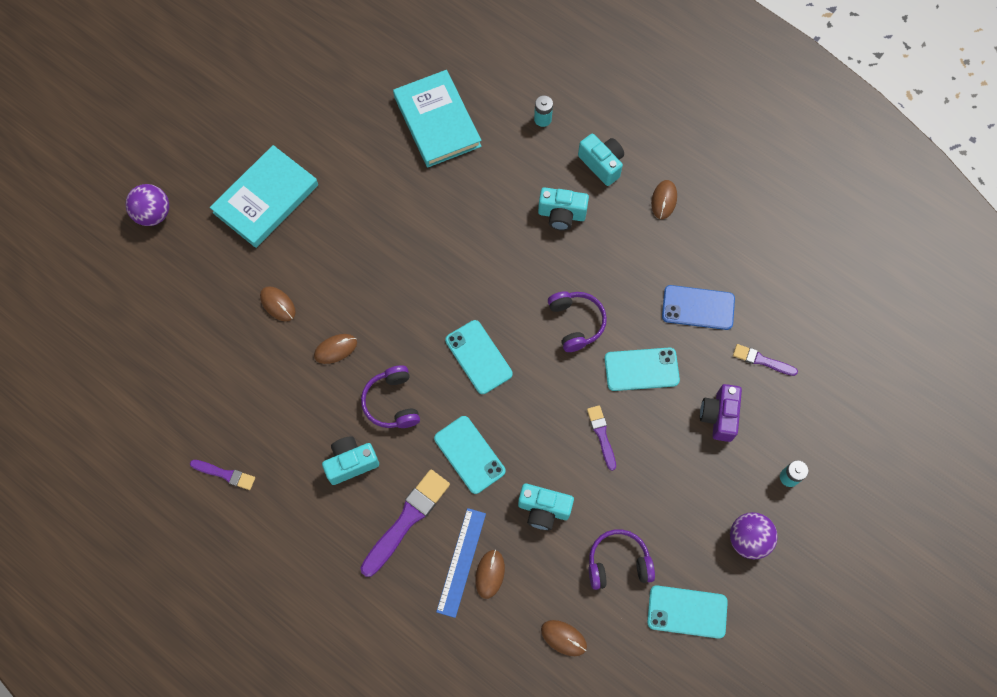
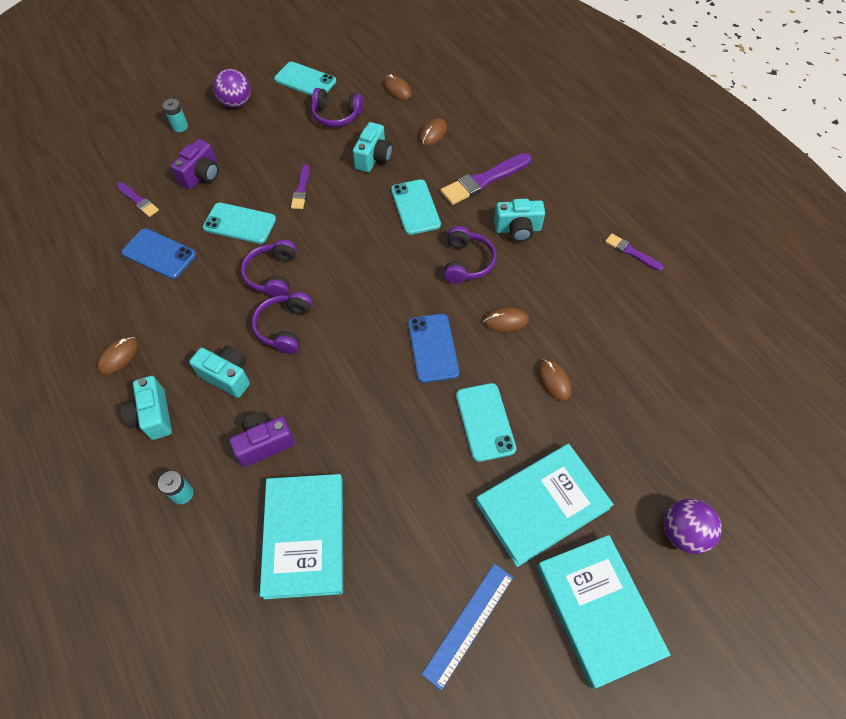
camera: 160 degrees left, 10 degrees down
blue ruler [436,508,486,618] -> blue ruler moved to [422,563,514,691]
turquoise phone [445,320,513,394] -> turquoise phone moved to [456,383,516,462]
turquoise camera [518,484,574,530] -> turquoise camera turned 75 degrees clockwise [353,122,393,172]
none -> purple camera [230,412,295,467]
none -> purple headphones [252,292,312,354]
none -> blue phone [408,314,459,383]
none -> turquoise book [537,535,671,689]

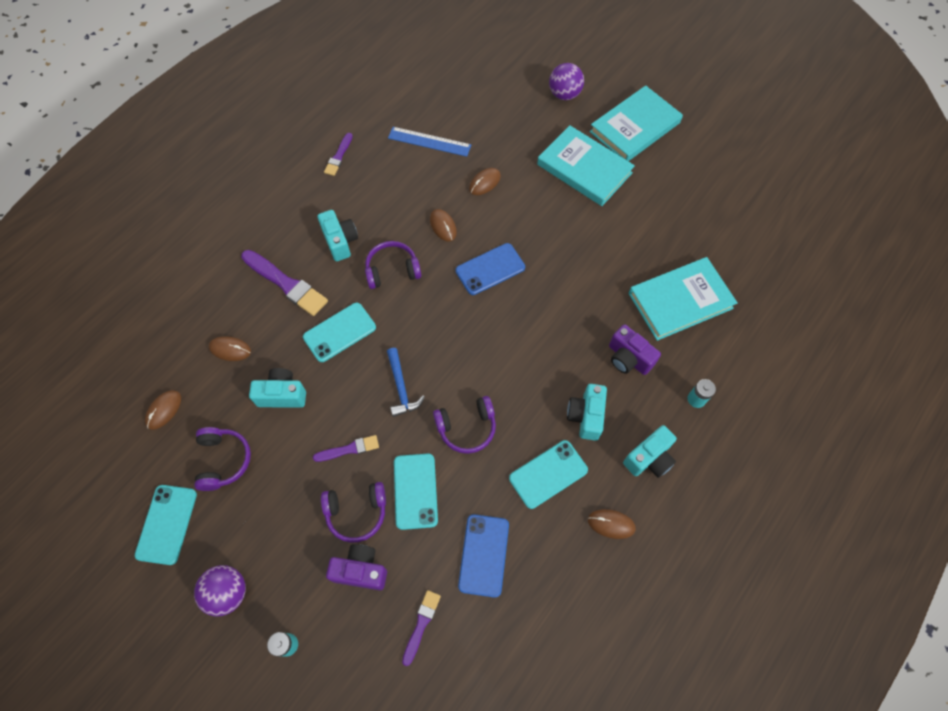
camera: 110 degrees left, 5 degrees up
purple headphones [252,292,312,354] -> purple headphones moved to [321,482,386,543]
blue ruler [422,563,514,691] -> blue ruler moved to [388,127,471,157]
turquoise phone [456,383,516,462] -> turquoise phone moved to [509,440,588,509]
none -> blue hammer [387,348,425,417]

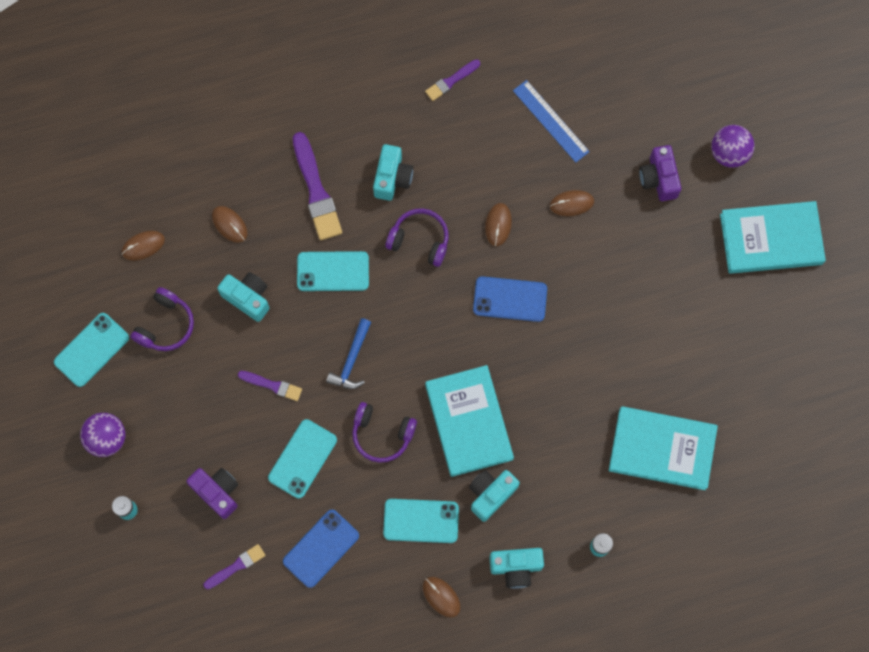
camera: 35 degrees right, 10 degrees up
purple headphones [321,482,386,543] -> none
turquoise book [537,125,635,206] -> turquoise book moved to [425,365,514,477]
purple camera [609,324,661,375] -> purple camera moved to [639,145,681,201]

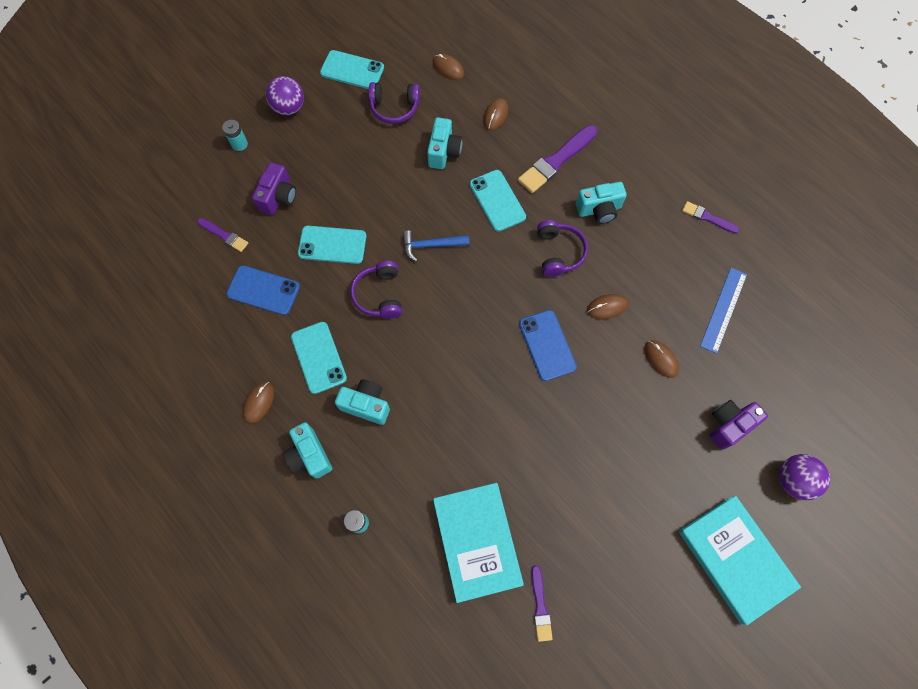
camera: 65 degrees right, 5 degrees down
purple brush [238,371,302,401] -> purple brush moved to [531,565,553,642]
turquoise book [425,365,514,477] -> none

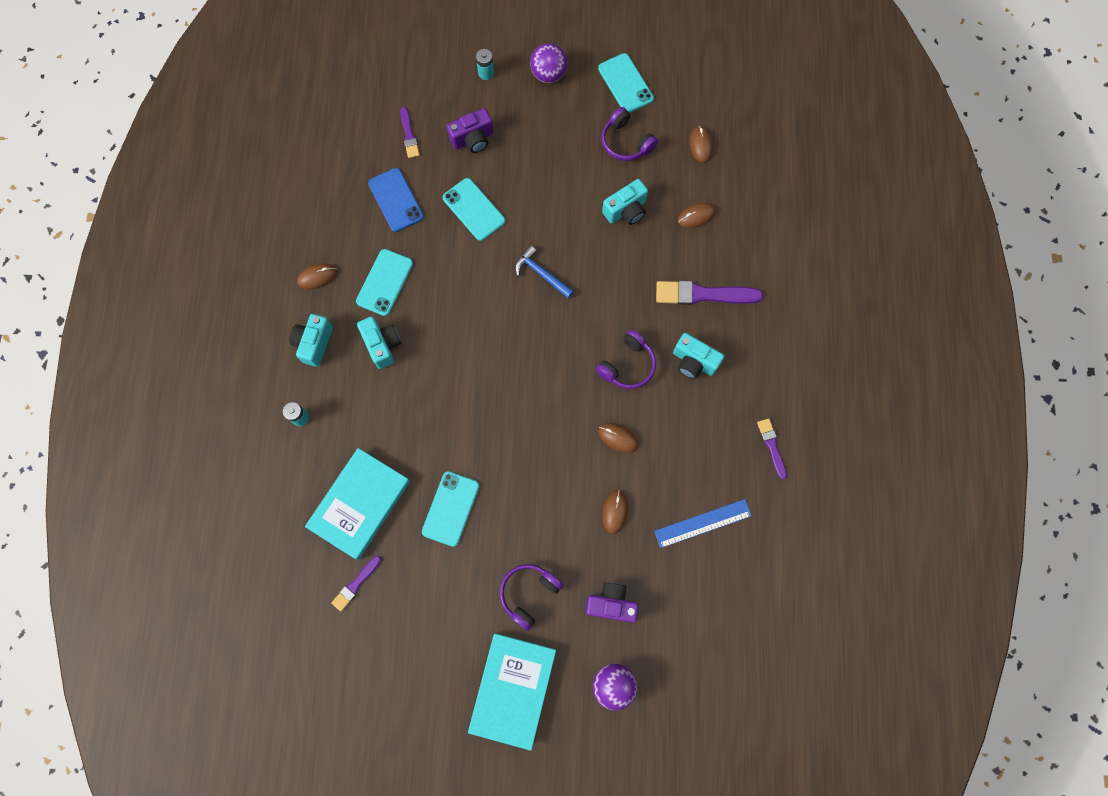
camera: 45 degrees right, 5 degrees up
purple headphones [351,261,402,319] -> purple headphones moved to [500,564,564,631]
turquoise phone [470,170,526,232] -> turquoise phone moved to [422,471,479,547]
blue phone [519,310,577,381] -> none

